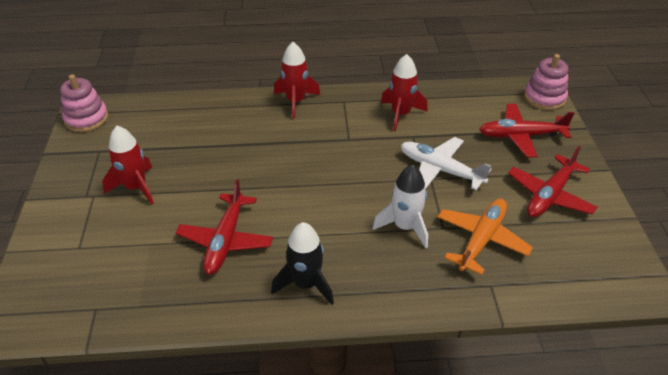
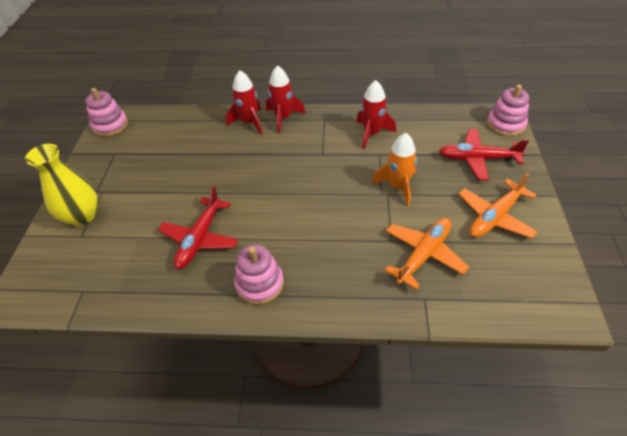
camera: 10 degrees right, 5 degrees up
red rocket [102,126,154,205] -> red rocket moved to [226,70,262,135]
black rocket [271,222,334,305] -> pink stacking toy [234,245,284,305]
white rocket [372,165,428,248] -> none
white plane [401,137,492,190] -> orange rocket [371,133,417,206]
red plane [508,146,597,217] -> orange plane [458,173,538,239]
none -> yellow vase [25,144,98,226]

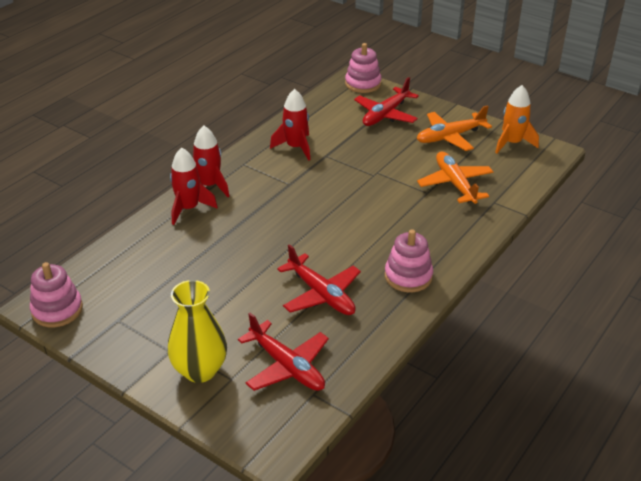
camera: 60 degrees left, 10 degrees down
orange rocket [371,133,417,206] -> orange rocket moved to [495,85,539,154]
orange plane [458,173,538,239] -> orange plane turned 75 degrees clockwise [417,105,492,151]
none -> red plane [238,313,329,391]

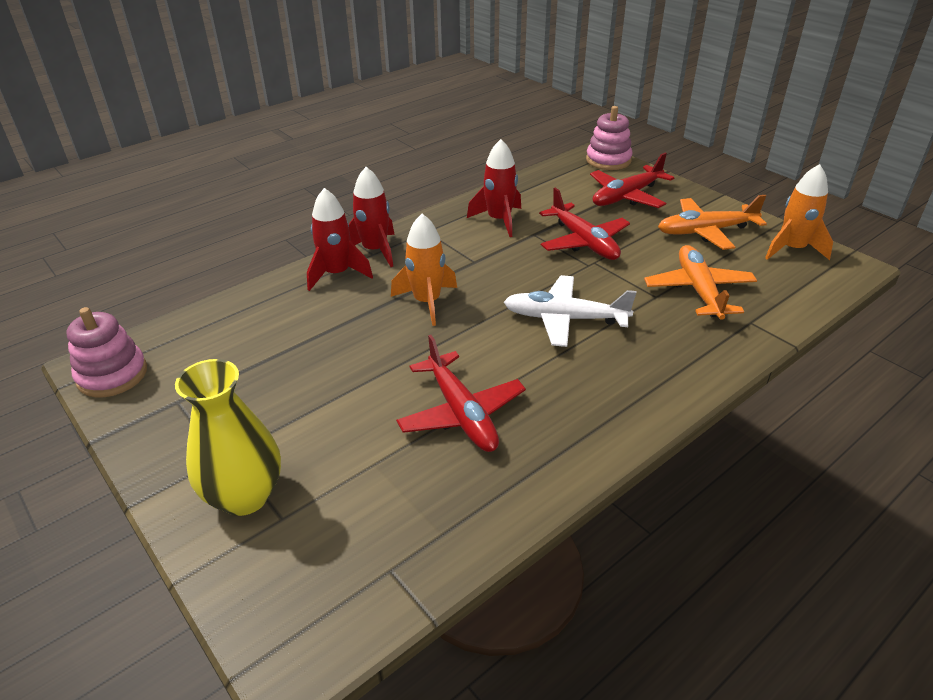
camera: 15 degrees right, 0 degrees up
red plane [238,313,329,391] -> red plane moved to [539,187,630,260]
pink stacking toy [385,229,433,292] -> none
none -> orange rocket [391,214,457,326]
none -> white plane [504,275,636,347]

